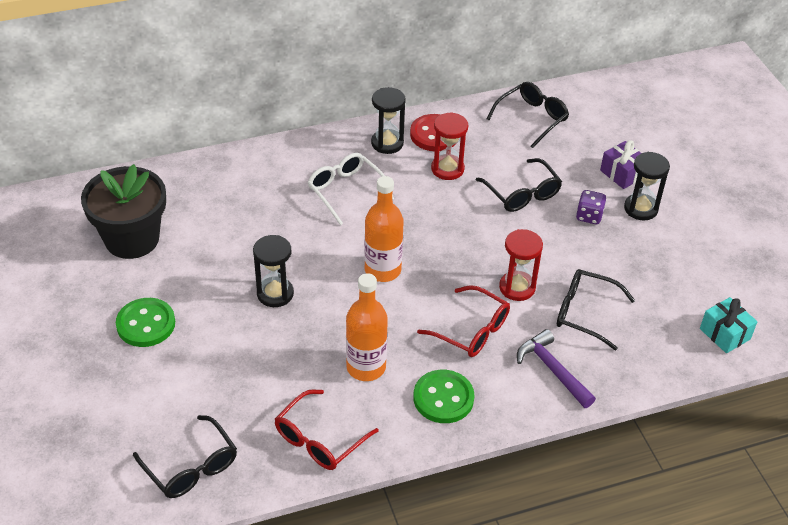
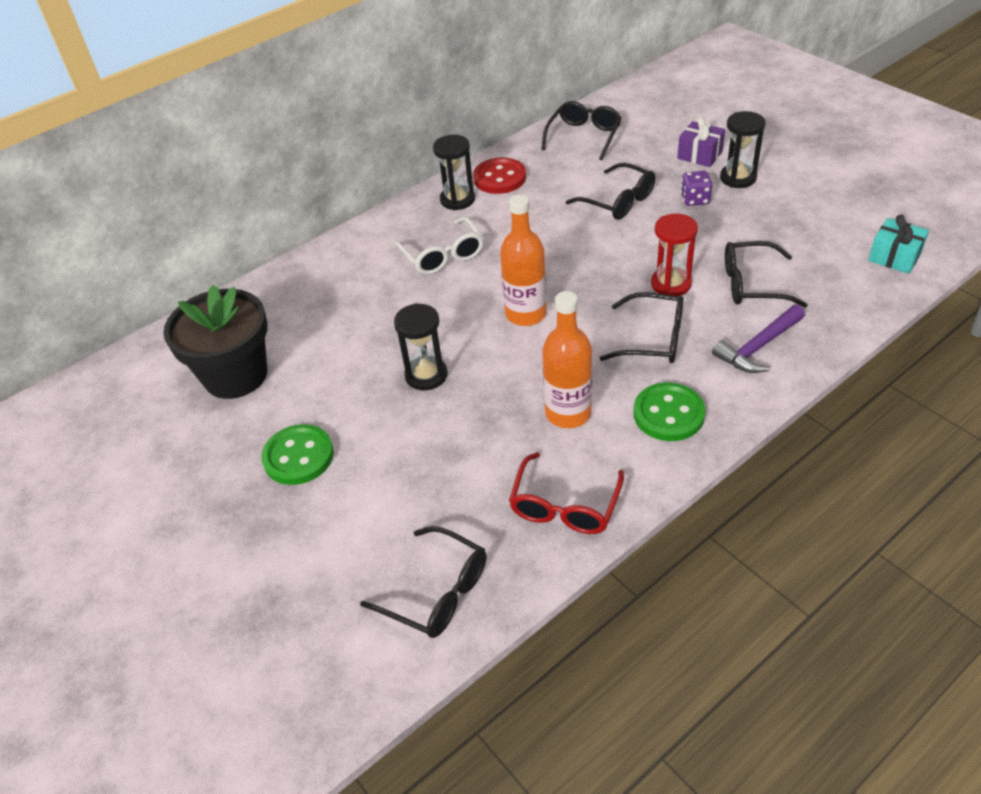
camera: 15 degrees left, 0 degrees up
white glasses [308,153,394,225] -> white glasses turned 150 degrees counterclockwise [394,217,484,274]
red glasses [417,285,510,357] -> black glasses [600,292,684,363]
red hourglass [431,112,468,180] -> none
purple hammer [517,329,596,408] -> purple hammer turned 75 degrees counterclockwise [712,305,805,373]

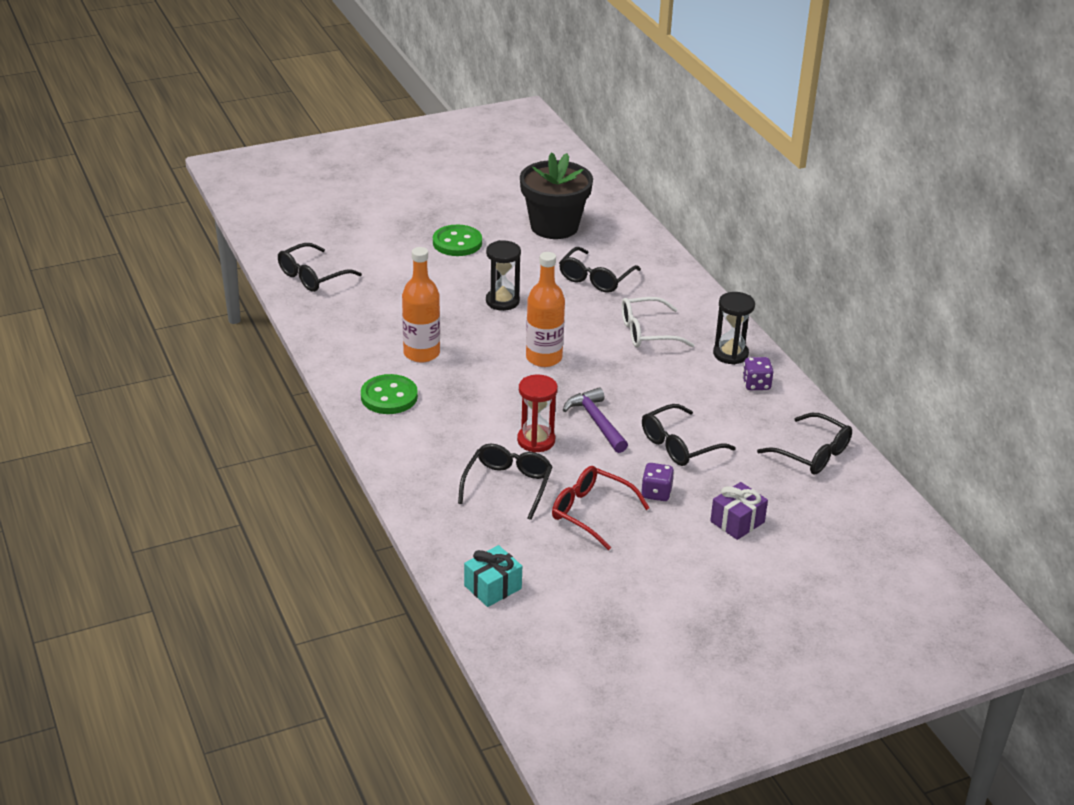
camera: 100 degrees right, 10 degrees down
red button [473,157,526,194] -> purple dice [742,357,774,390]
red glasses [509,452,624,534] -> red glasses moved to [552,466,650,550]
black glasses [600,292,684,363] -> black glasses moved to [559,247,641,293]
purple hammer [712,305,805,373] -> purple hammer moved to [563,387,628,453]
black hourglass [720,111,766,188] -> none

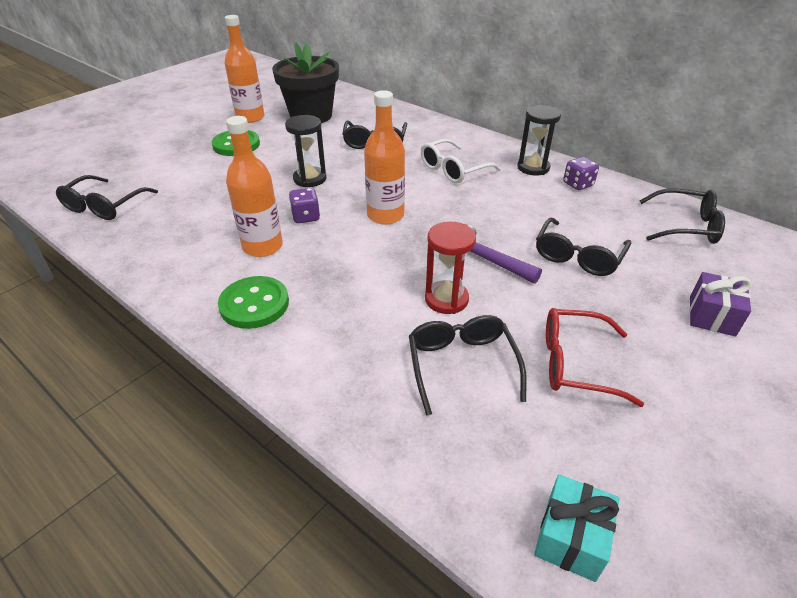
camera: 25 degrees left, 5 degrees up
purple dice [641,463,674,501] -> purple dice moved to [289,188,320,223]
none -> orange bottle [224,15,265,123]

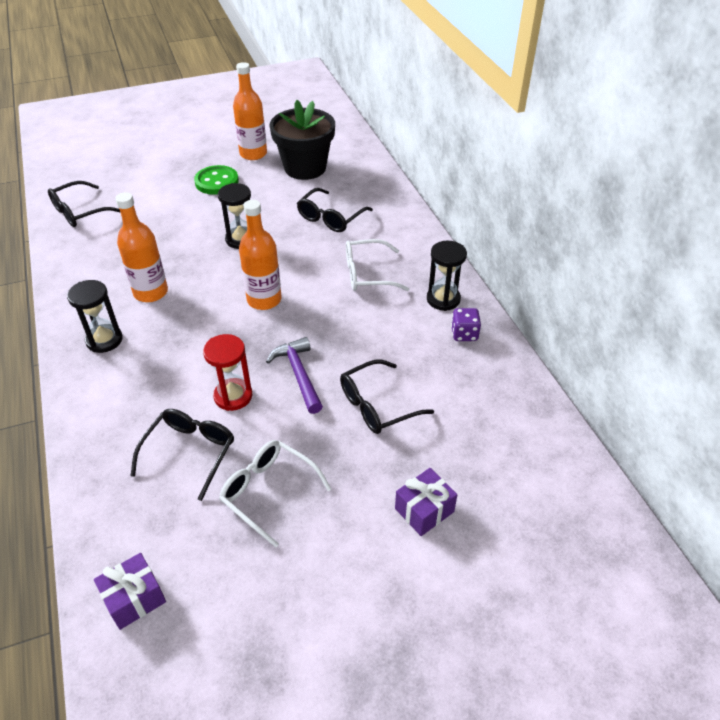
camera: 30 degrees right, 5 degrees up
green button [218,276,289,329] -> black hourglass [67,280,123,353]
purple dice [289,188,320,223] -> none
turquoise gift [534,474,619,582] -> purple gift [94,553,166,630]
red glasses [546,308,644,407] -> white glasses [219,440,331,547]
black glasses [640,188,725,244] -> none

